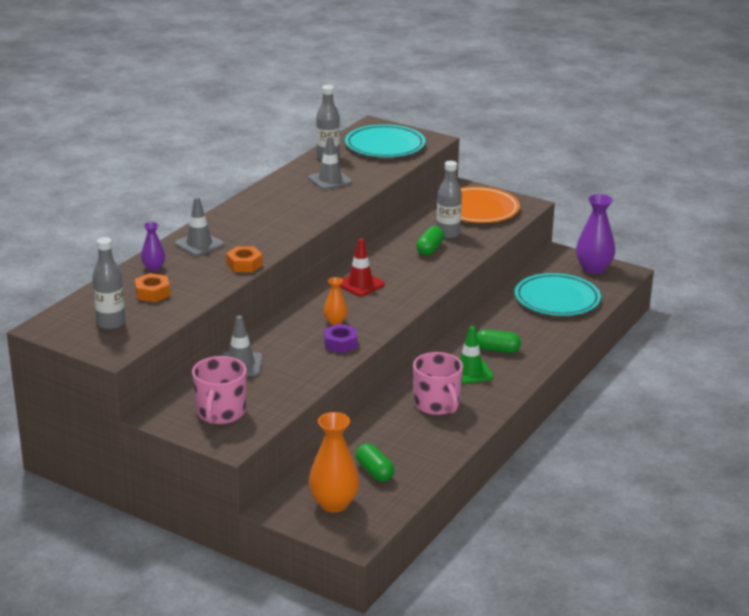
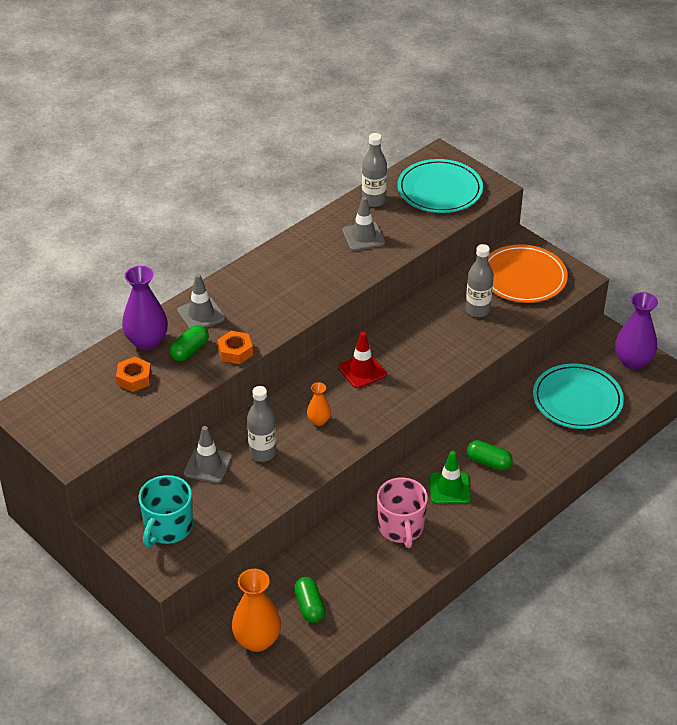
camera: 15 degrees right, 15 degrees up
grey bottle [92,237,125,330] -> grey bottle moved to [247,386,276,462]
purple vase [141,222,165,271] -> purple vase [122,266,168,350], size x1.87
pink mug [192,356,247,424] -> turquoise mug [139,475,193,547]
purple nut [324,324,358,353] -> none
green capsule [416,226,444,256] -> green capsule moved to [169,325,209,362]

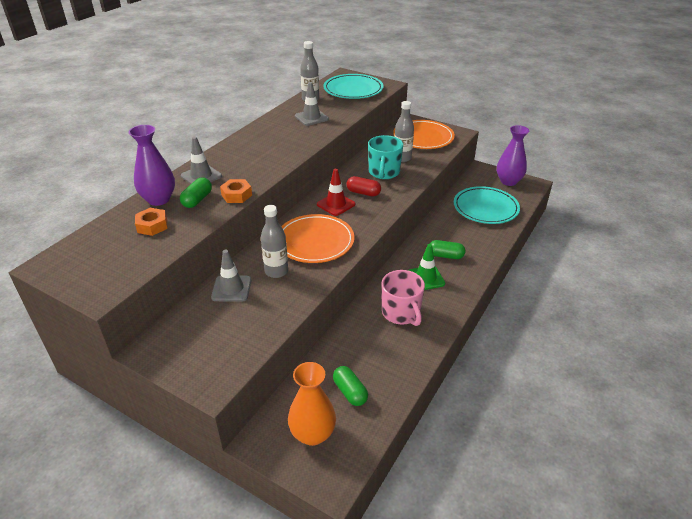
camera: 15 degrees left, 5 degrees down
turquoise mug [139,475,193,547] -> turquoise mug moved to [368,135,403,179]
orange vase [307,382,331,426] -> orange plate [281,214,354,263]
none -> red capsule [347,176,381,196]

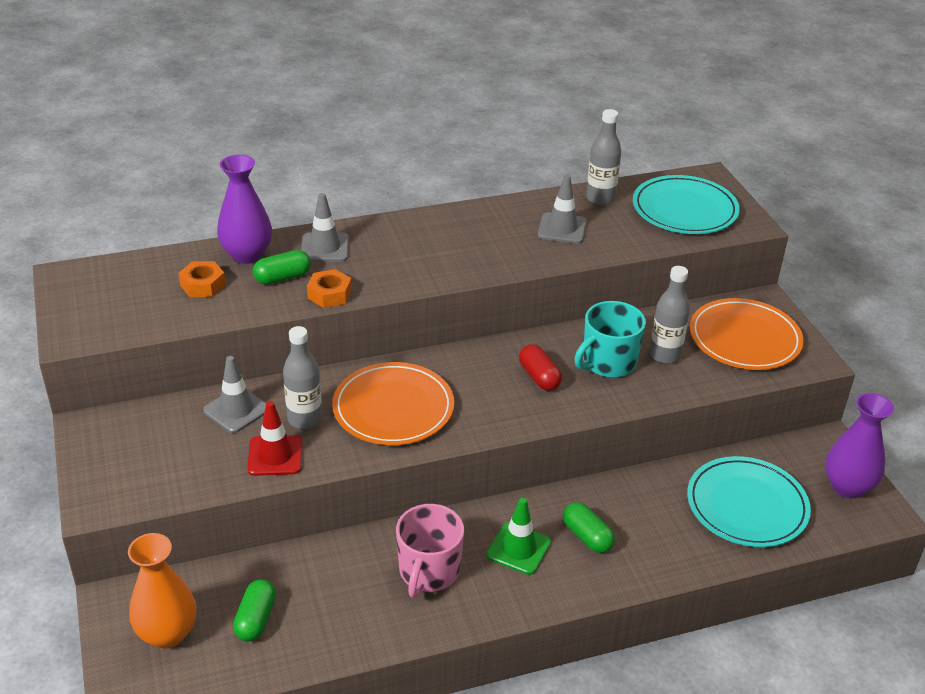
camera: 40 degrees right, 0 degrees up
red traffic cone [317,168,356,216] -> red traffic cone moved to [247,401,302,476]

